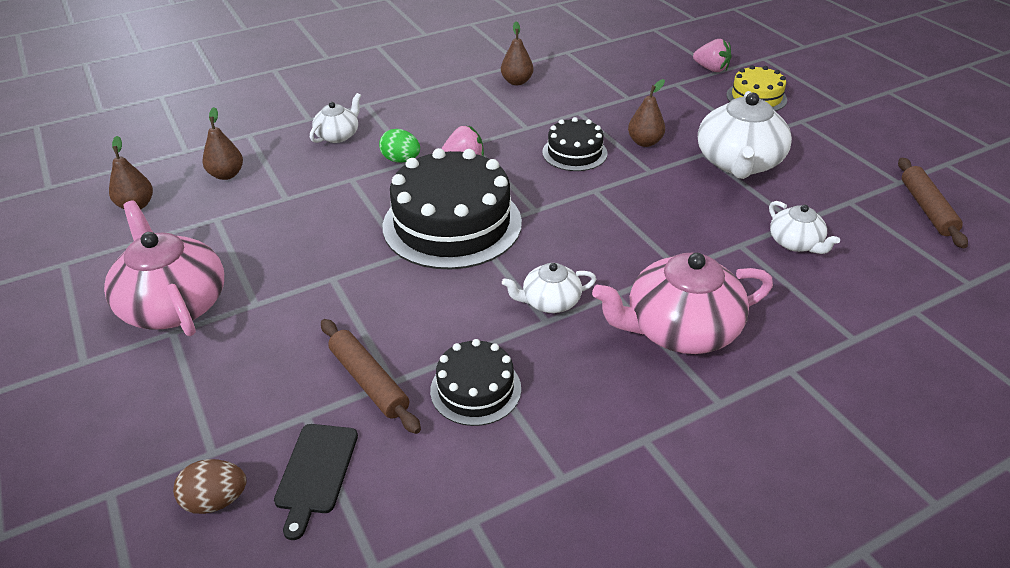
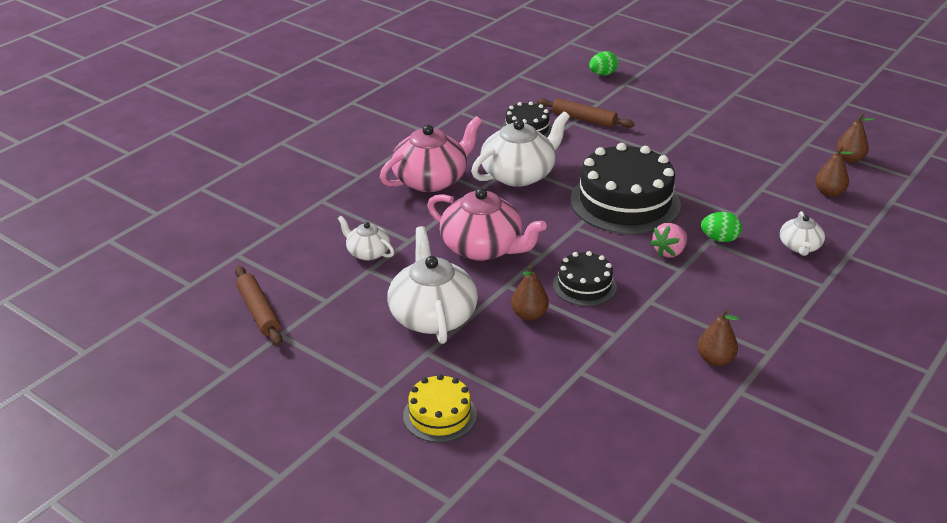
camera: 155 degrees right, 5 degrees down
pink teapot [104,201,224,336] -> pink teapot moved to [427,188,547,261]
brown egg [173,459,246,514] -> green egg [589,51,618,76]
black cutting board [274,424,358,540] -> none
white teapot [502,263,596,313] -> white teapot [471,112,570,187], size x1.88
pink strawberry [693,39,731,72] -> none

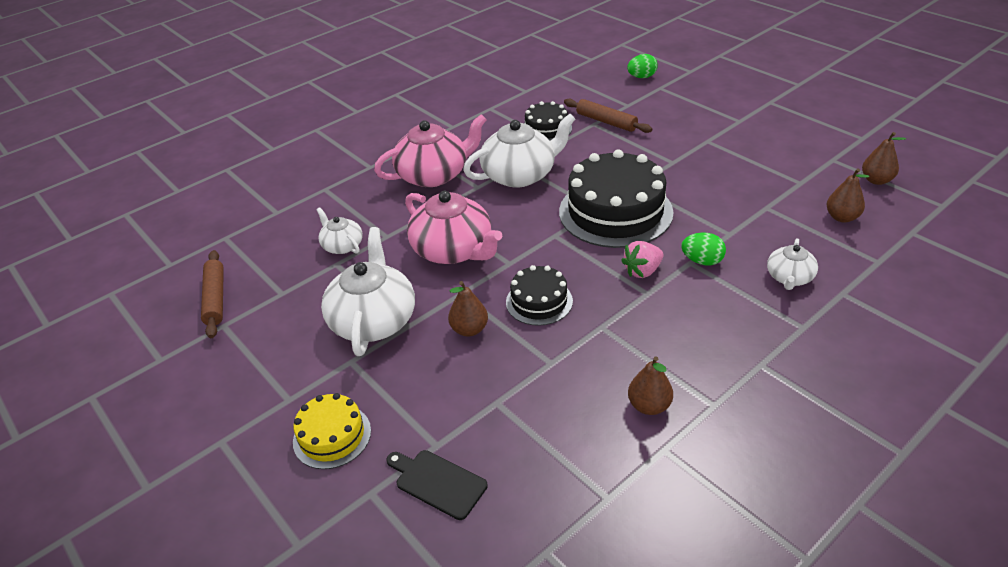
camera: 15 degrees right, 5 degrees up
none -> black cutting board [386,450,488,520]

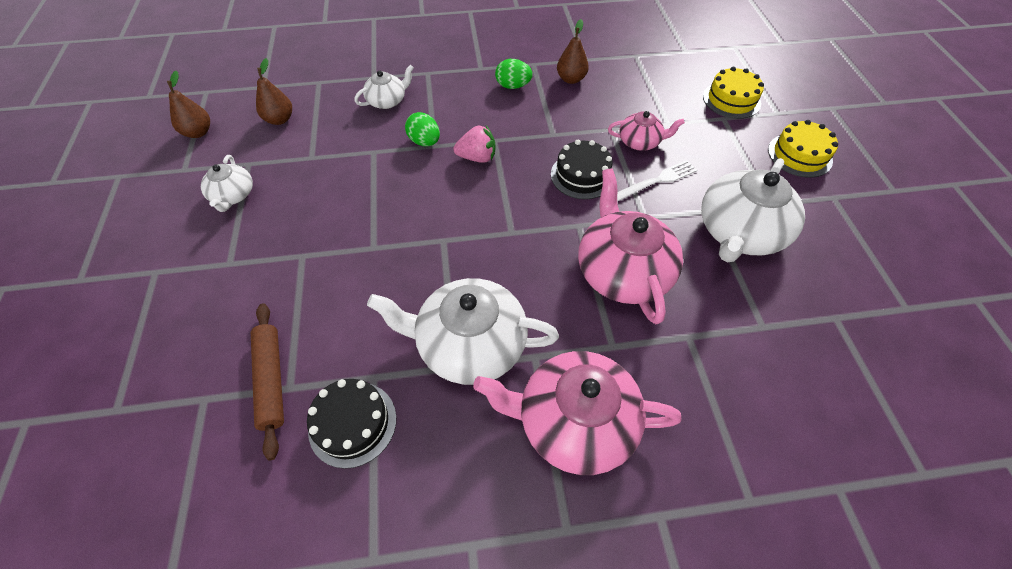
camera: 150 degrees left, 15 degrees up
brown rolling pin [201,250,224,338] -> none
white teapot [317,207,363,254] -> white teapot moved to [201,155,253,212]
black cutting board [386,450,488,520] -> yellow cake [703,67,764,119]
brown pear [448,281,488,337] -> white fork [617,160,697,202]
black cake [559,149,673,248] -> none
green egg [627,54,658,78] -> green egg moved to [495,59,533,89]
none -> pink teapot [608,111,685,151]

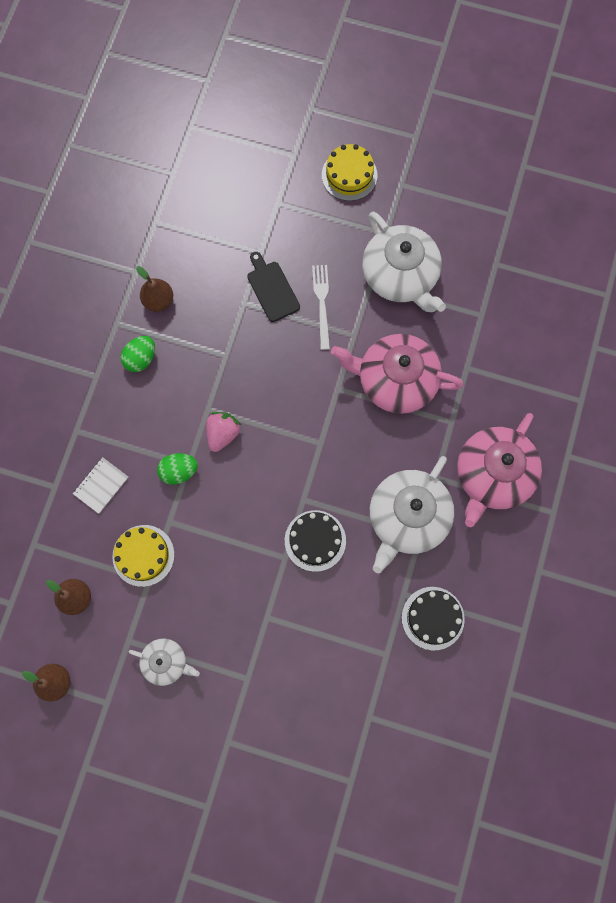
camera: 65 degrees left, 20 degrees up
brown rolling pin [251,303,284,460] -> none
white teapot [354,65,414,109] -> white notebook [73,457,129,514]
black cake [551,140,613,199] -> black cake moved to [285,510,346,572]
pink teapot [608,111,685,151] -> black cutting board [247,252,300,322]
yellow cake [703,67,764,119] -> yellow cake moved to [112,525,175,587]

